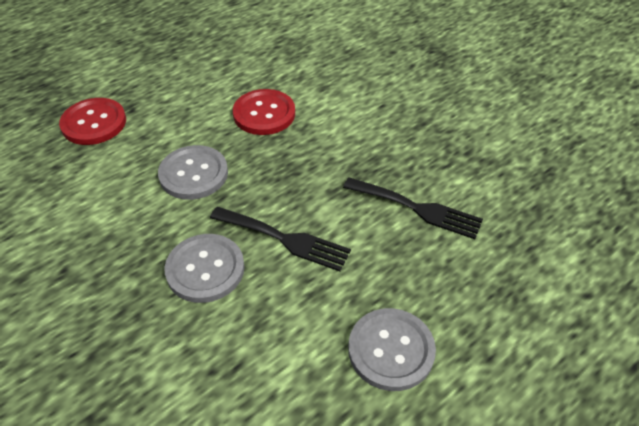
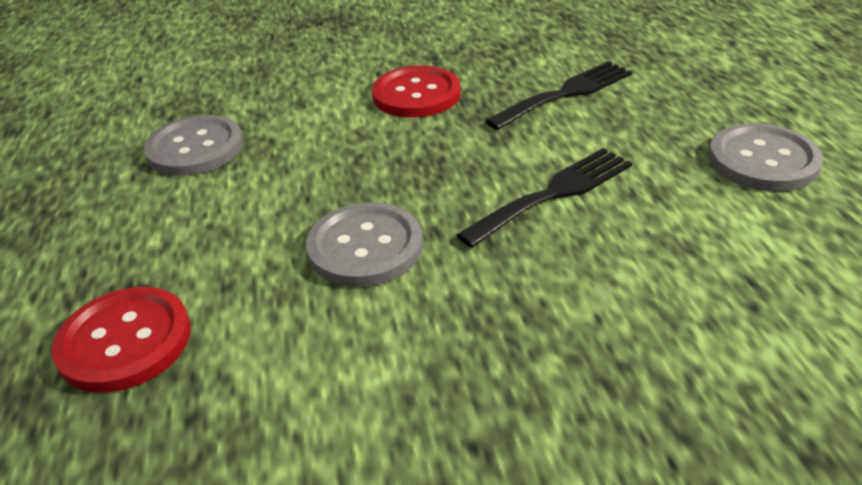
camera: 60 degrees left, 10 degrees down
grey button [164,234,244,303] -> grey button moved to [144,115,243,176]
red button [233,89,295,135] -> red button moved to [372,66,461,118]

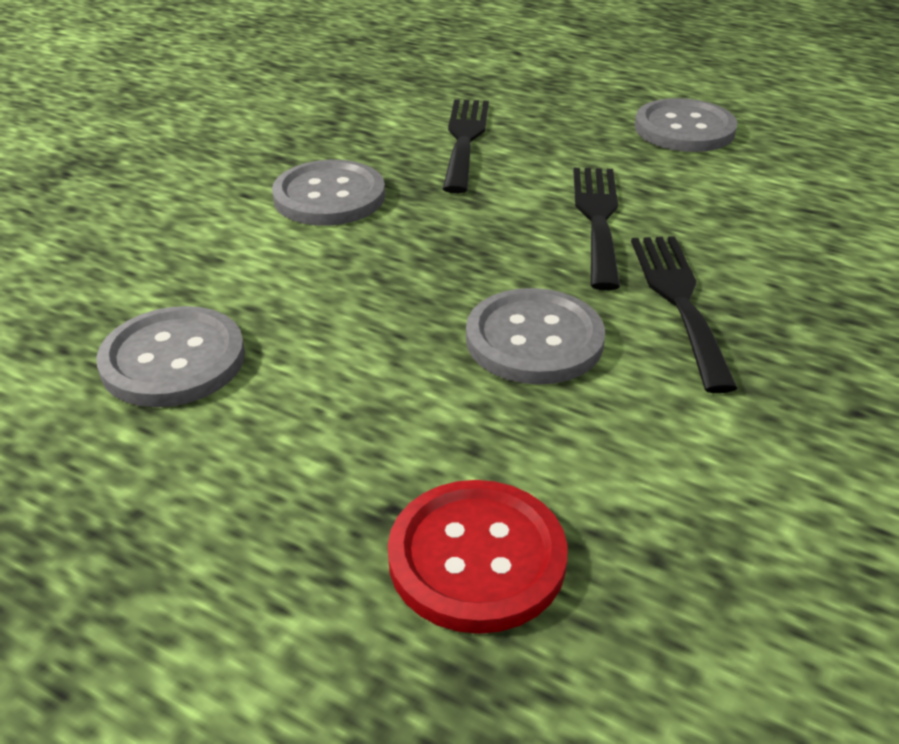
camera: 50 degrees left, 0 degrees up
red button [372,66,461,118] -> grey button [272,160,385,226]
none -> black fork [631,236,738,393]

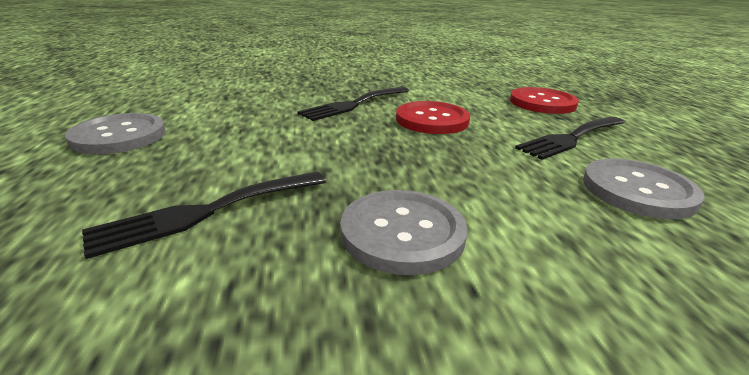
camera: 130 degrees left, 10 degrees down
grey button [466,288,605,385] -> red button [396,101,470,134]
black fork [573,168,620,290] -> black fork moved to [515,117,625,160]

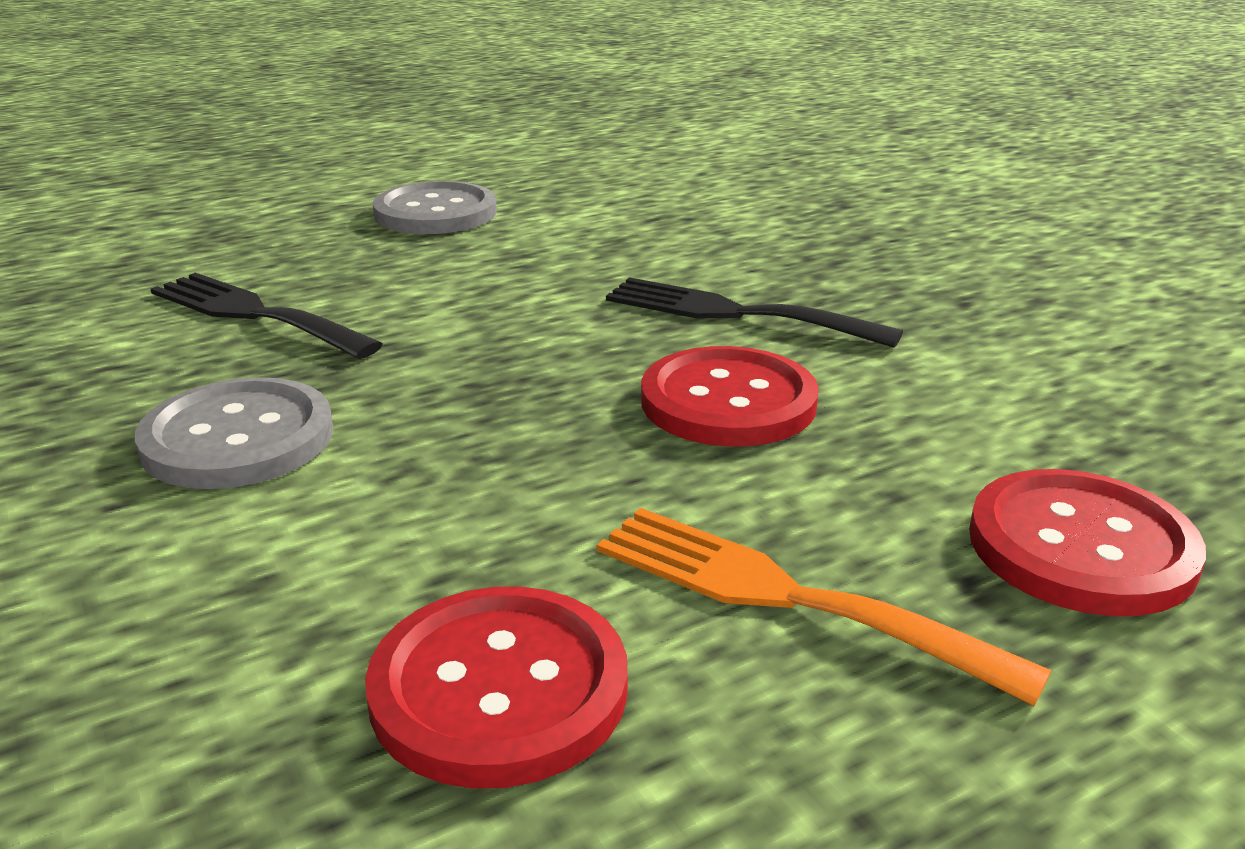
camera: 70 degrees right, 0 degrees up
black fork [515,117,625,160] -> orange fork [597,508,1051,706]
grey button [583,158,704,219] -> red button [365,586,628,789]

